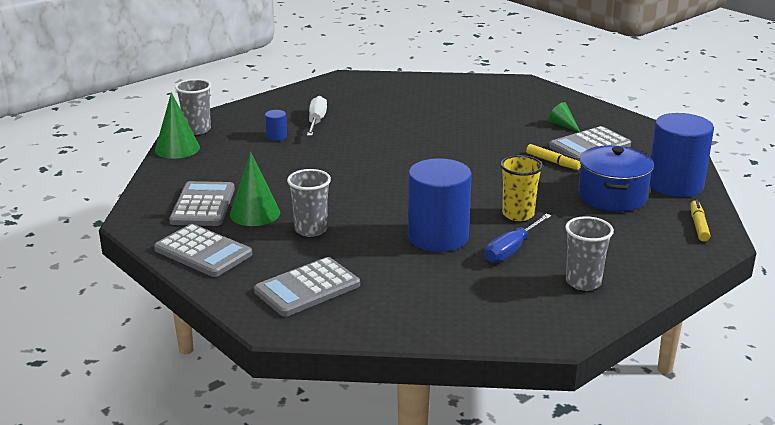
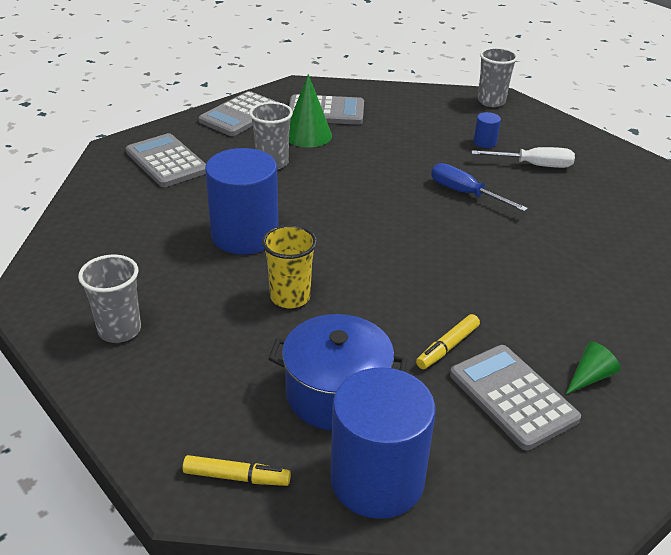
camera: 90 degrees right, 10 degrees up
green cone [155,92,200,159] -> none
blue screwdriver [485,213,552,263] -> blue screwdriver moved to [431,163,528,212]

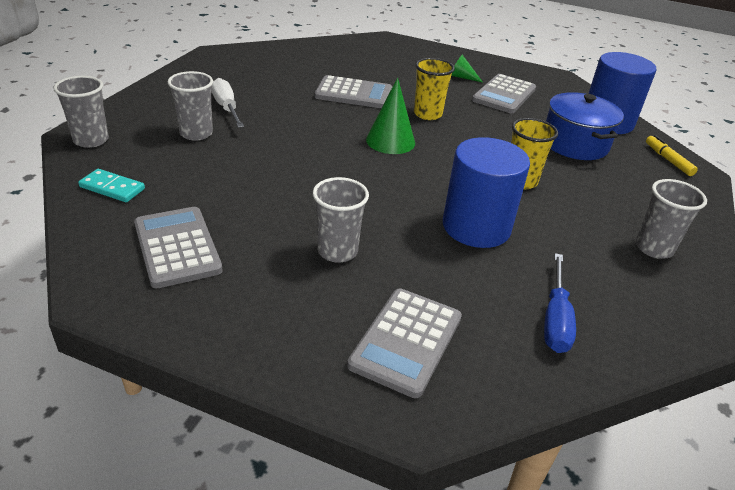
camera: 120 degrees left, 0 degrees up
grey calculator [199,91,277,136] -> grey calculator moved to [315,75,392,108]
green cone [289,74,332,147] -> green cone moved to [366,77,415,154]
yellow marker [416,314,480,369] -> none
blue screwdriver [431,163,528,212] -> blue screwdriver moved to [544,253,576,353]
blue cylinder [474,112,501,148] -> grey cup [168,71,213,141]
none -> turquoise domino [78,169,145,202]
none -> yellow cup [414,58,455,120]

